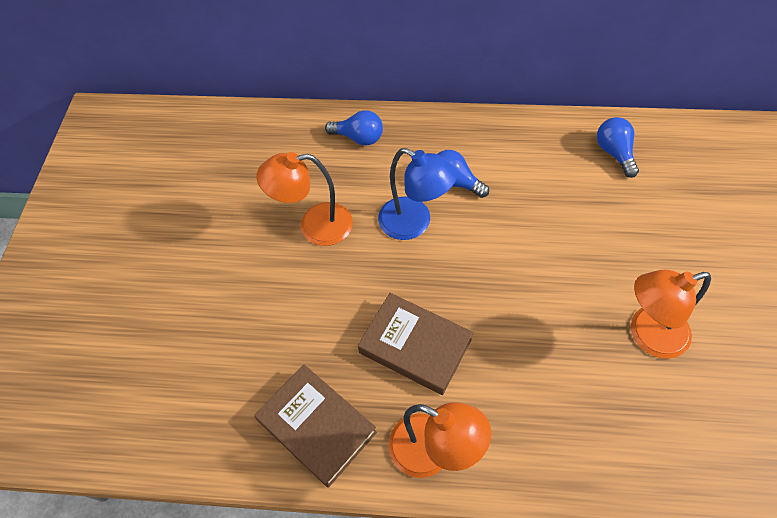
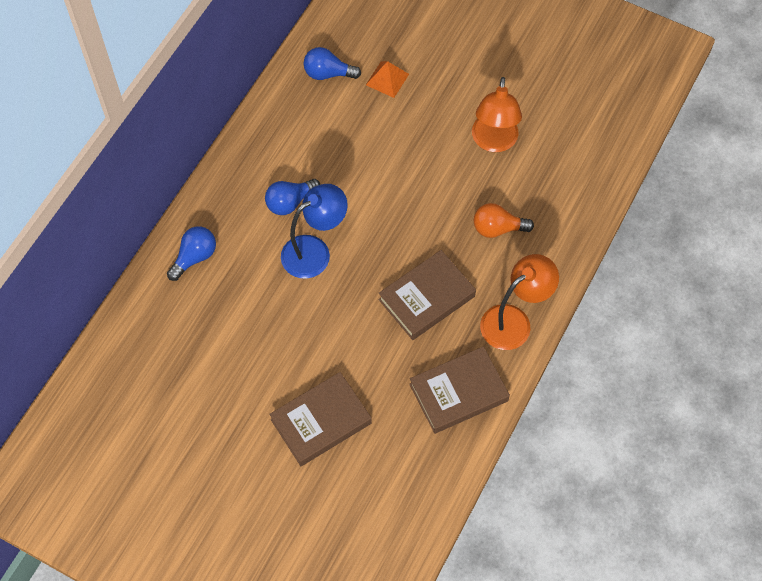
camera: 70 degrees left, 5 degrees up
orange lamp [256,152,353,246] -> none
none -> brown book [269,372,372,466]
none -> orange pyramid [366,61,409,98]
none -> orange light bulb [474,203,534,238]

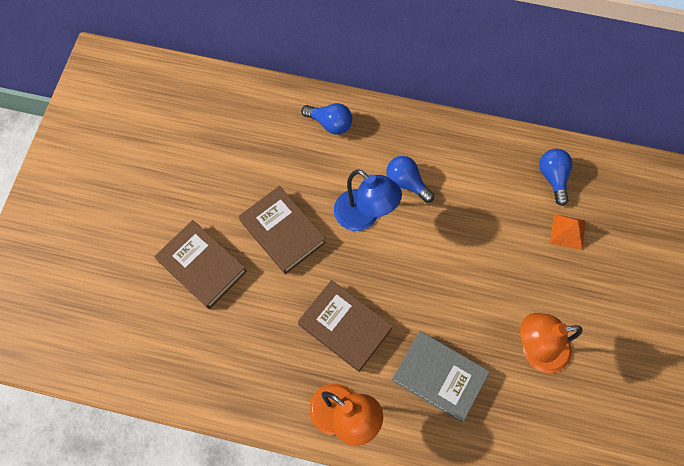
camera: 75 degrees right, 5 degrees up
brown book [409,346,510,434] -> brown book moved to [239,186,326,274]
orange light bulb [474,203,534,238] -> grey book [392,331,490,422]

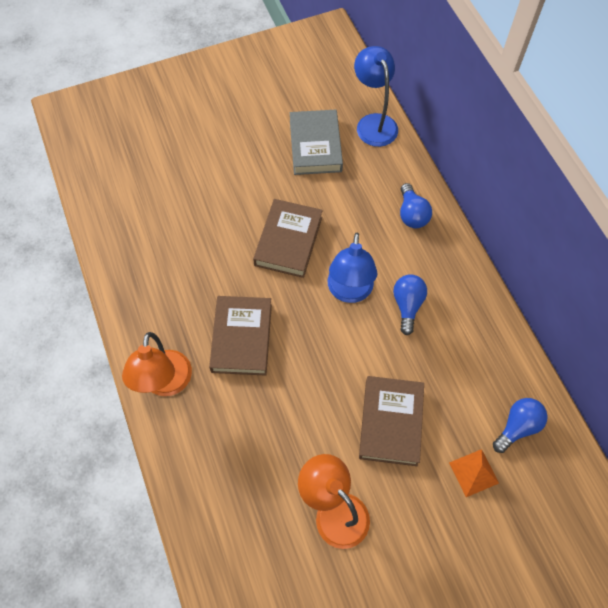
camera: 55 degrees right, 5 degrees down
brown book [154,220,247,309] -> brown book moved to [359,376,424,466]
grey book [392,331,490,422] -> grey book moved to [290,110,343,175]
none -> blue lamp [354,46,398,147]

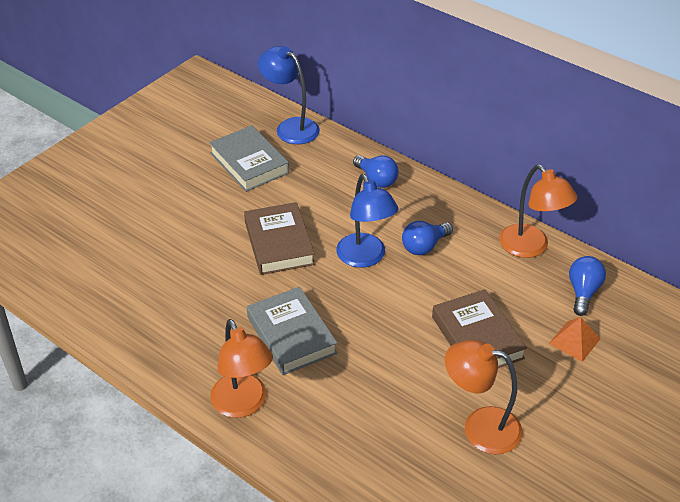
camera: 30 degrees left, 20 degrees down
brown book [209,296,272,376] -> grey book [247,287,337,375]
blue light bulb [393,274,427,335] -> blue light bulb turned 105 degrees counterclockwise [402,221,453,255]
none -> orange lamp [499,165,577,258]

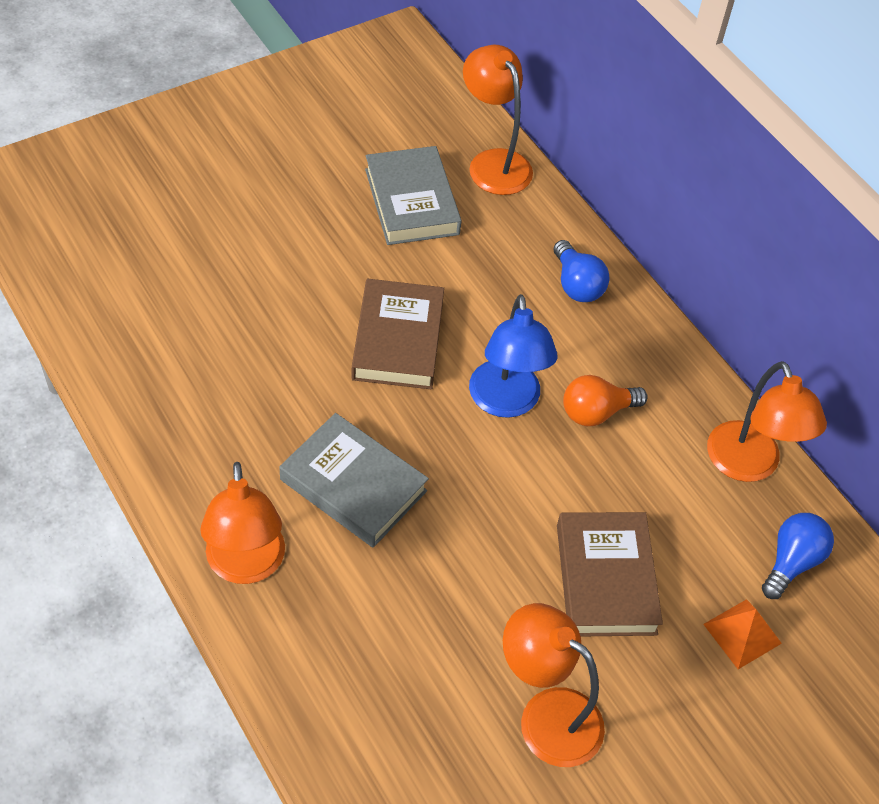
camera: 15 degrees right, 10 degrees up
grey book [247,287,337,375] -> grey book turned 45 degrees counterclockwise [280,413,429,548]
blue lamp [258,46,320,144] -> orange lamp [463,45,533,195]
blue light bulb [402,221,453,255] -> orange light bulb [563,375,648,426]

